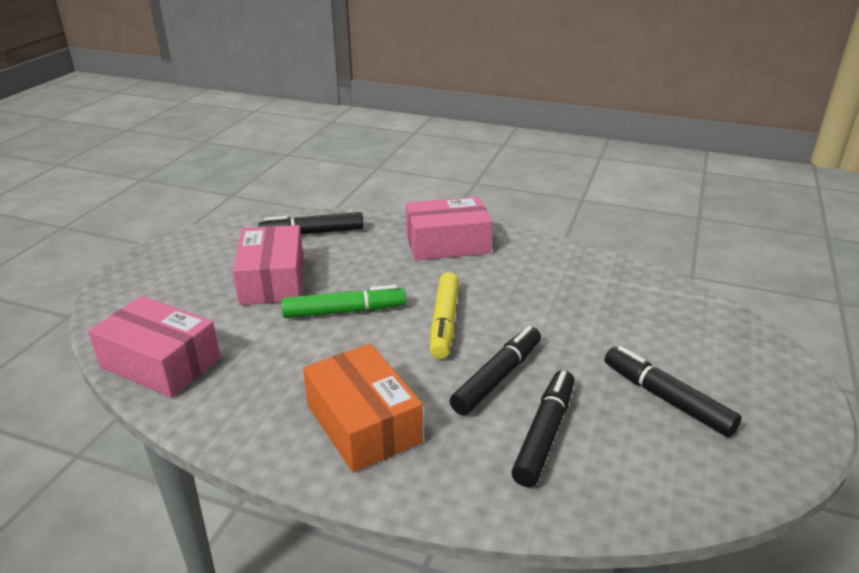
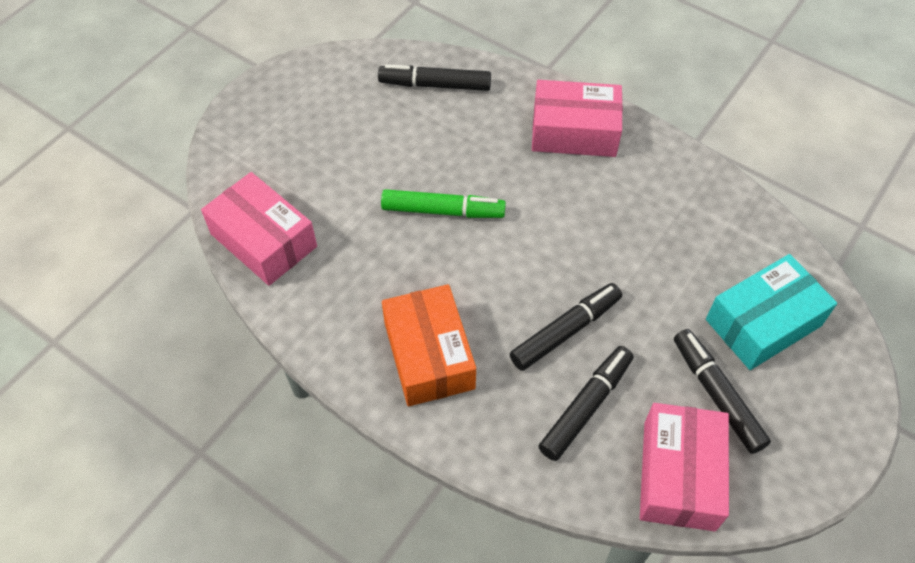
camera: 15 degrees right, 25 degrees up
pink box [233,225,303,305] -> pink box moved to [640,403,729,531]
yellow marker [430,272,459,359] -> none
none -> turquoise box [706,254,837,370]

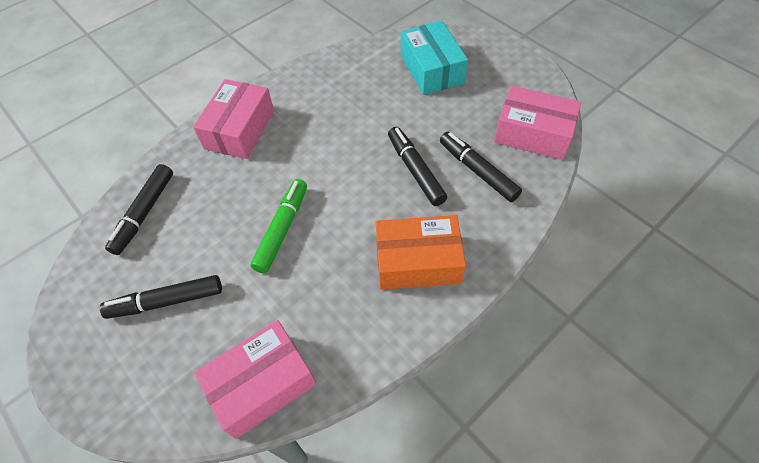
camera: 75 degrees left, 0 degrees up
black marker [674,329,771,454] -> black marker moved to [100,275,222,319]

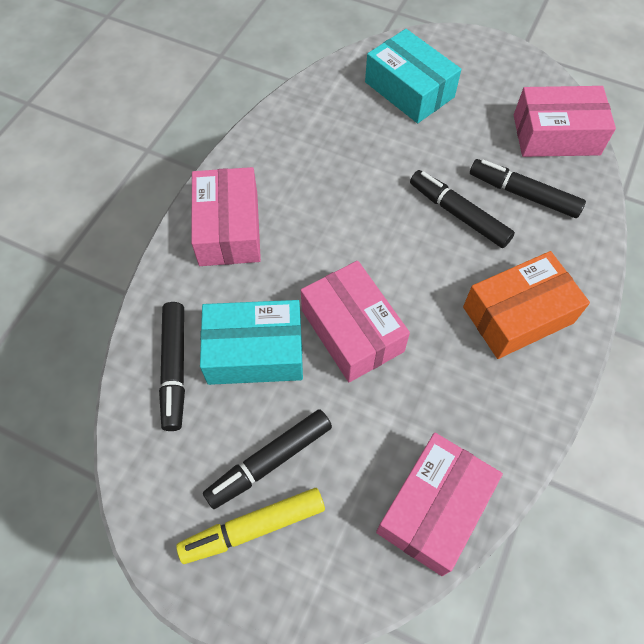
camera: 25 degrees left, 5 degrees up
green marker [250,179,307,273] -> pink box [301,261,410,382]
none -> yellow marker [176,488,325,564]
none -> turquoise box [200,300,303,385]

